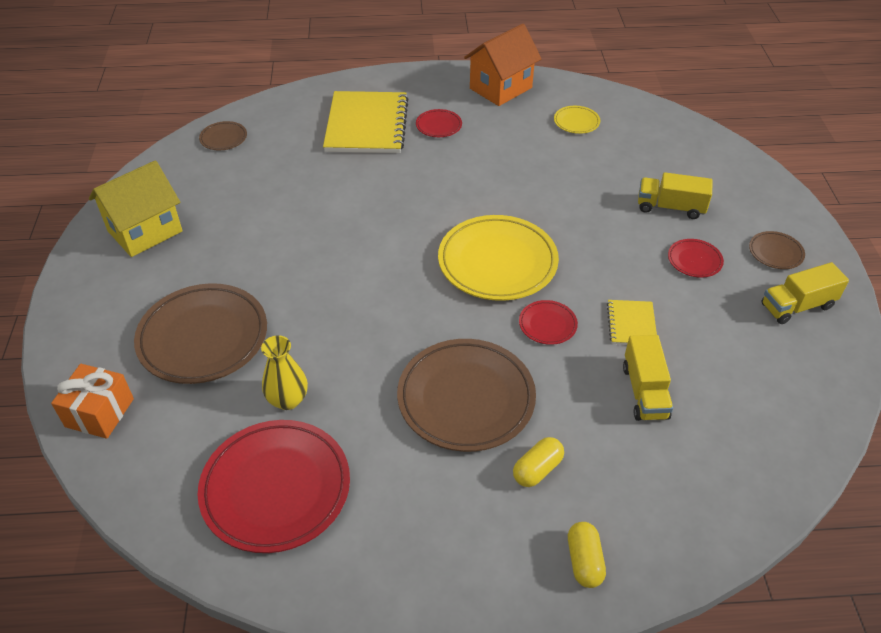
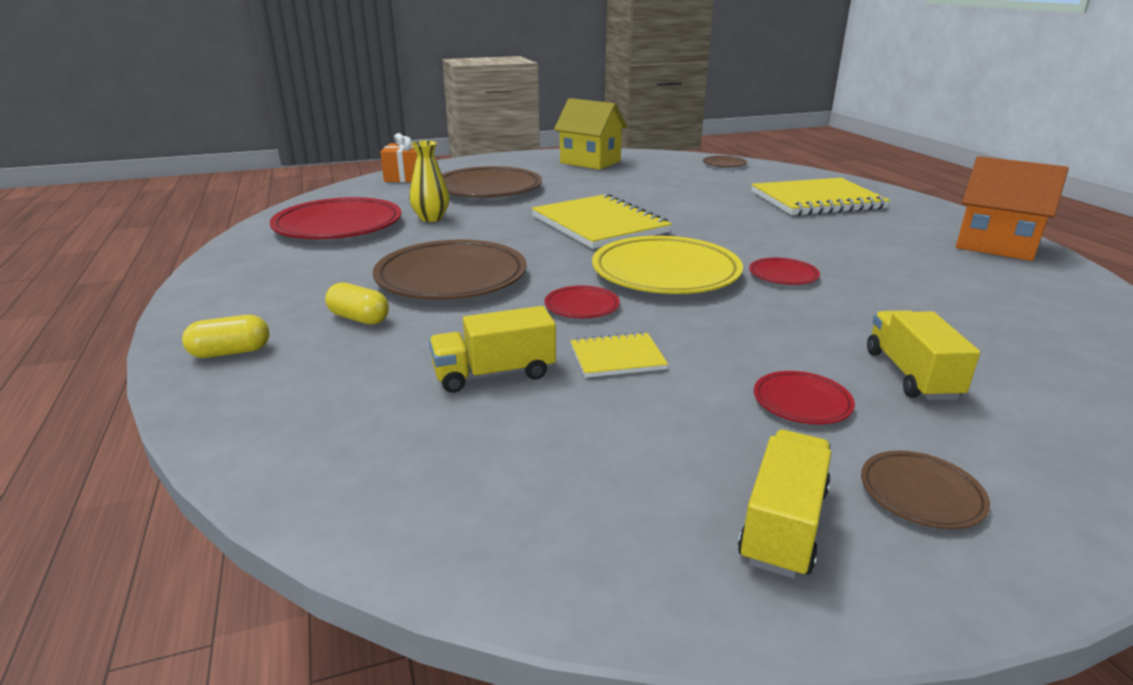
camera: 75 degrees right, 20 degrees down
red plate [416,109,462,137] -> red plate moved to [749,258,820,285]
yellow plate [554,106,600,134] -> none
yellow truck [761,262,849,324] -> yellow truck turned 60 degrees clockwise [738,430,832,579]
none -> yellow notebook [531,193,672,249]

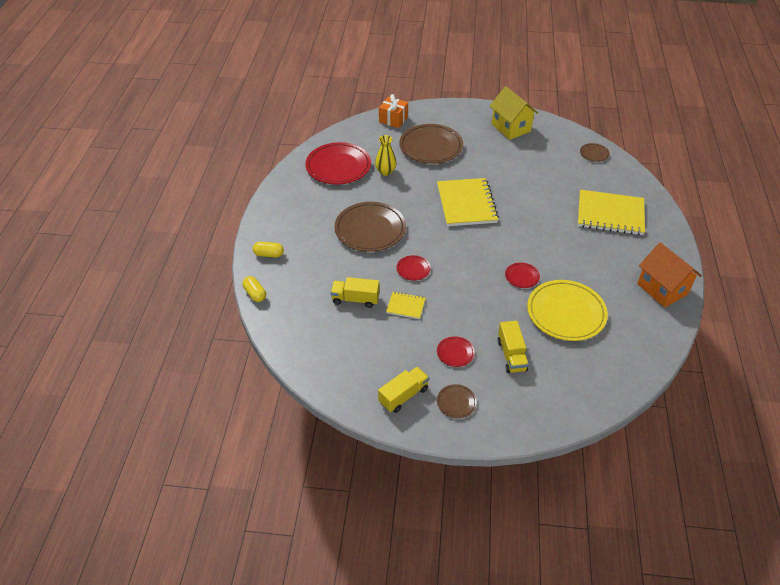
camera: 25 degrees right, 20 degrees up
yellow capsule [325,282,389,325] -> yellow capsule moved to [243,276,266,302]
yellow plate [592,236,743,294] -> yellow plate moved to [527,280,608,341]
yellow truck [867,310,980,400] -> yellow truck turned 150 degrees clockwise [498,321,529,373]

